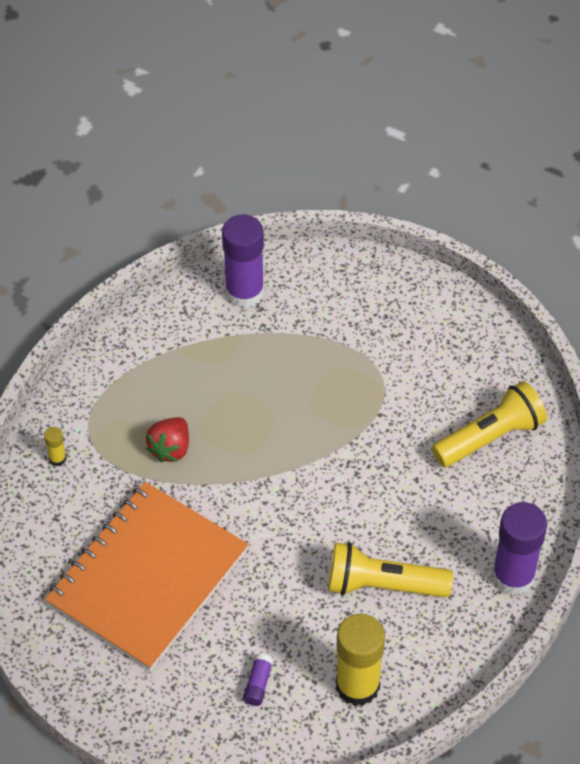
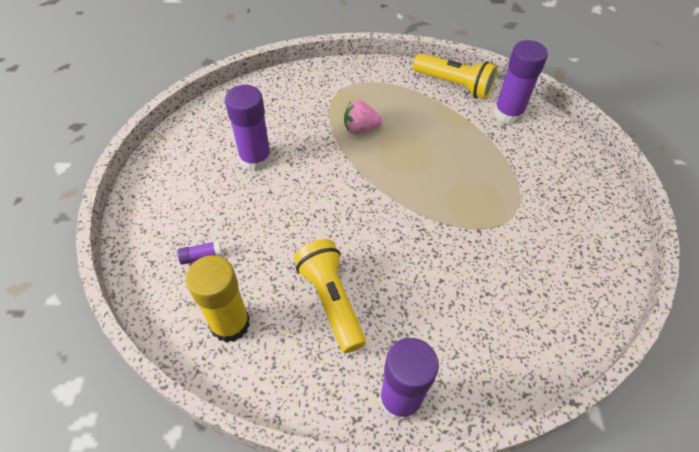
camera: 60 degrees right, 0 degrees up
yellow glue stick [44,427,66,466] -> none
orange notebook [45,482,249,671] -> purple glue stick [225,85,272,172]
red strawberry [146,417,189,463] -> pink strawberry [344,100,382,134]
yellow flashlight [432,381,547,467] -> yellow flashlight moved to [413,53,497,99]

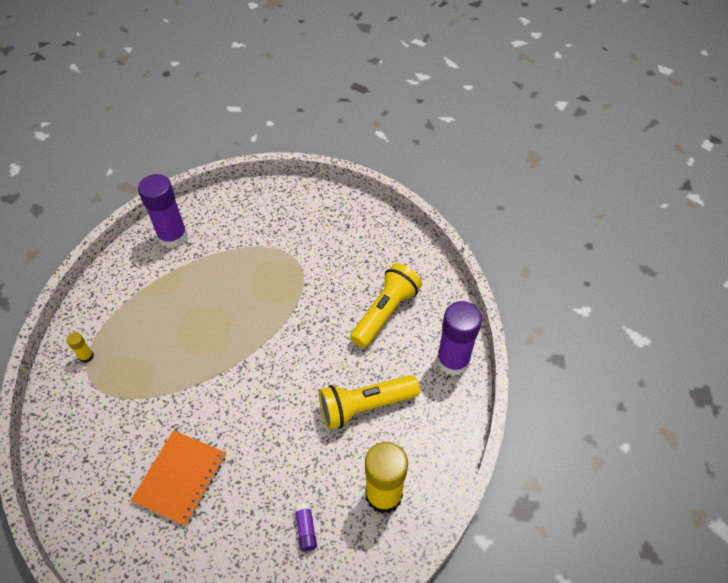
camera: 85 degrees left, 0 degrees up
purple glue stick [225,85,272,172] -> orange notebook [130,430,226,526]
pink strawberry [344,100,382,134] -> none
yellow flashlight [413,53,497,99] -> yellow flashlight moved to [350,263,422,348]
none -> yellow glue stick [66,332,94,363]

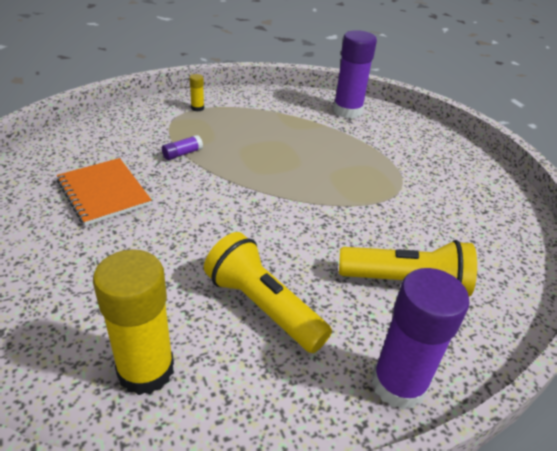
camera: 60 degrees right, 15 degrees down
orange notebook [130,430,226,526] -> orange notebook turned 60 degrees clockwise [57,158,152,226]
purple glue stick [295,503,317,551] -> purple glue stick moved to [162,135,203,160]

